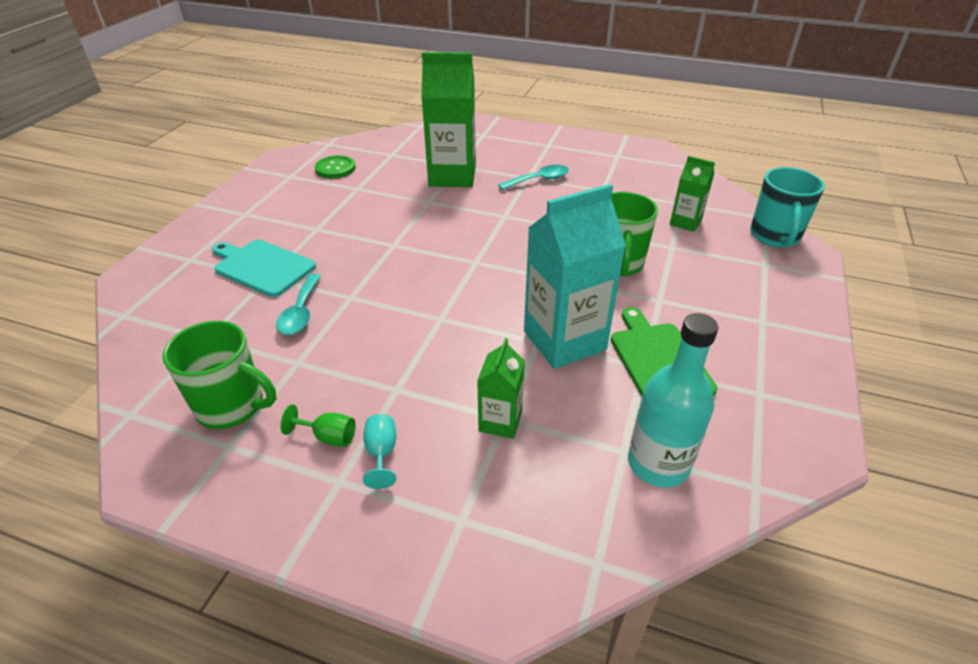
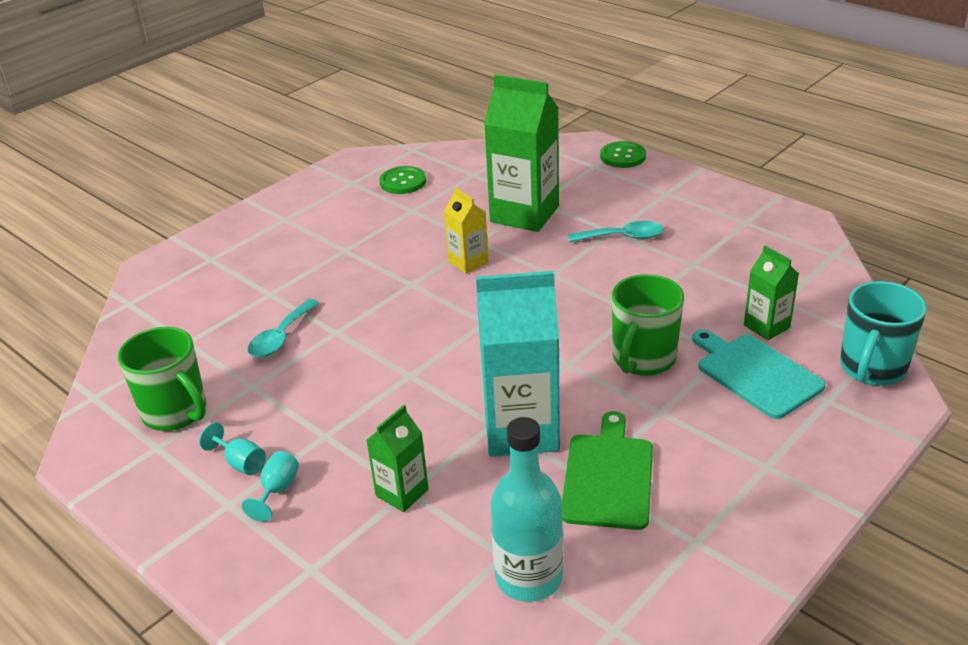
camera: 25 degrees right, 5 degrees down
turquoise cutting board [212,240,316,297] -> turquoise cutting board moved to [692,329,826,419]
green goblet [280,404,356,447] -> turquoise goblet [199,423,266,475]
none -> yellow carton [444,187,489,274]
none -> green button [600,141,646,168]

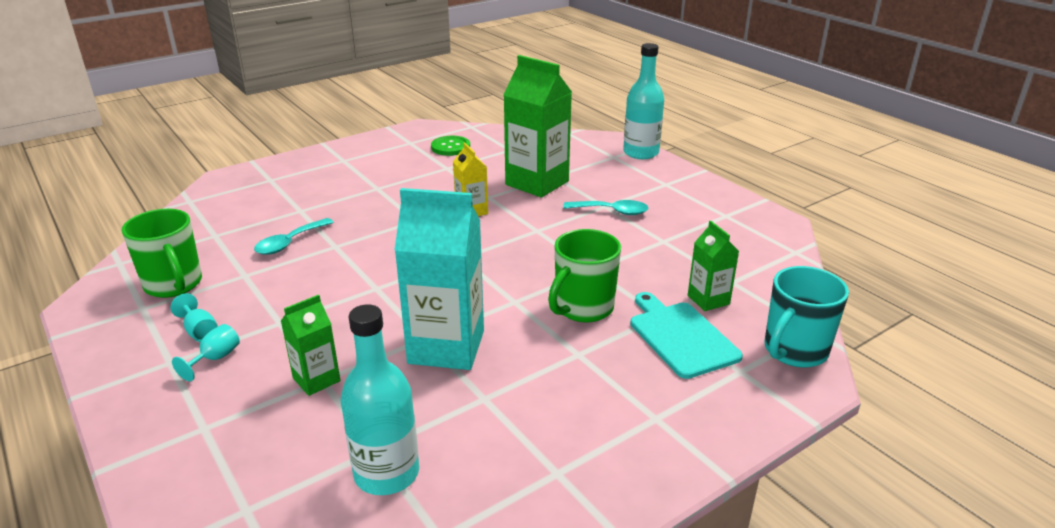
camera: 10 degrees right, 5 degrees down
green cutting board [562,411,653,530] -> none
green button [600,141,646,168] -> turquoise bottle [623,43,664,159]

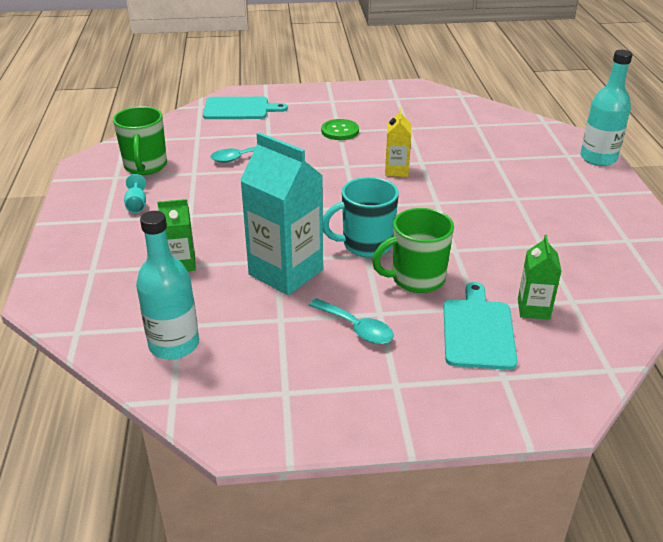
camera: 30 degrees right, 5 degrees up
turquoise goblet [172,324,240,381] -> none
green button [431,136,470,156] -> green button moved to [321,119,359,140]
green carton [504,55,572,197] -> none
turquoise spoon [563,200,648,215] -> turquoise spoon moved to [309,298,394,344]
turquoise mug [765,266,849,368] -> turquoise mug moved to [323,177,399,257]
none -> turquoise cutting board [203,97,288,119]

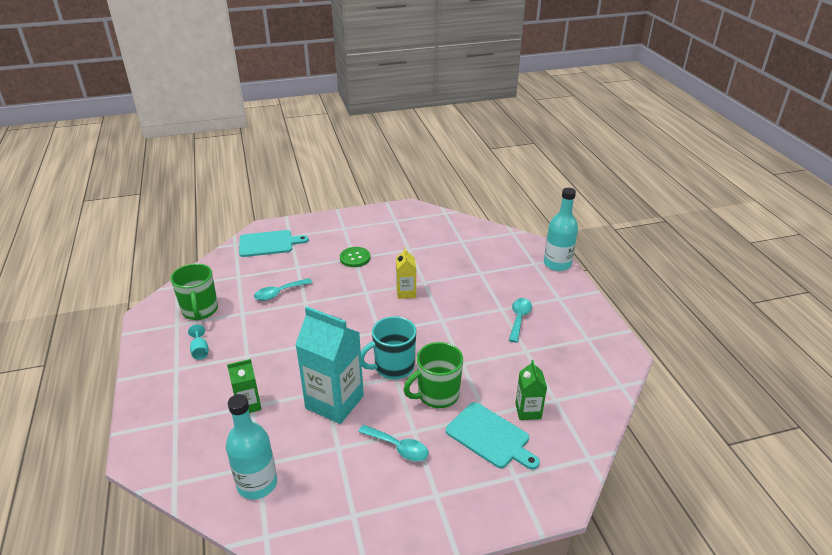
camera: 10 degrees left, 0 degrees up
turquoise cutting board [444,282,518,370] -> turquoise cutting board turned 135 degrees clockwise [446,402,540,470]
none -> turquoise spoon [509,298,532,343]

